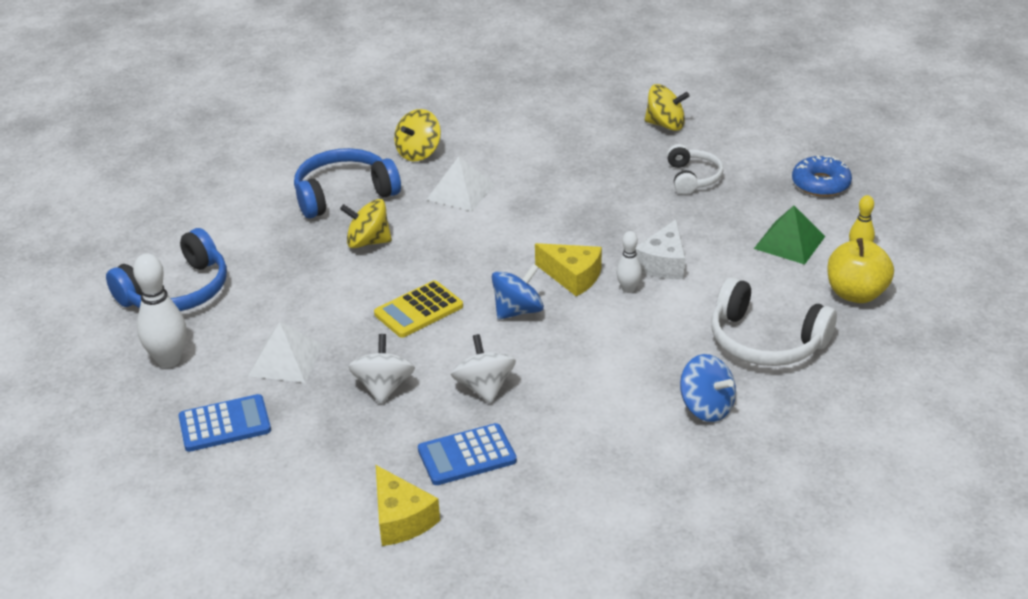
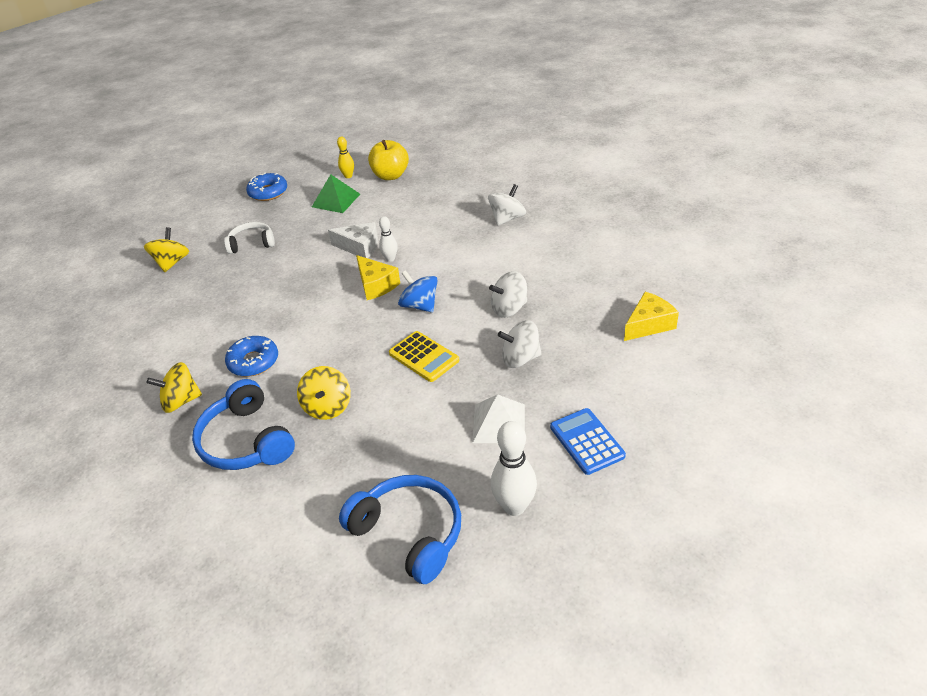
camera: 95 degrees left, 5 degrees up
yellow spinning top [394,109,441,161] -> yellow spinning top turned 135 degrees clockwise [147,362,202,413]
blue calculator [418,423,517,485] -> none
white pyramid [426,156,495,211] -> blue donut [225,336,278,376]
yellow cheese [535,243,602,297] -> yellow cheese turned 120 degrees clockwise [356,255,400,300]
blue spinning top [680,354,736,422] -> white spinning top [488,184,526,226]
white headphones [711,277,837,366] -> none

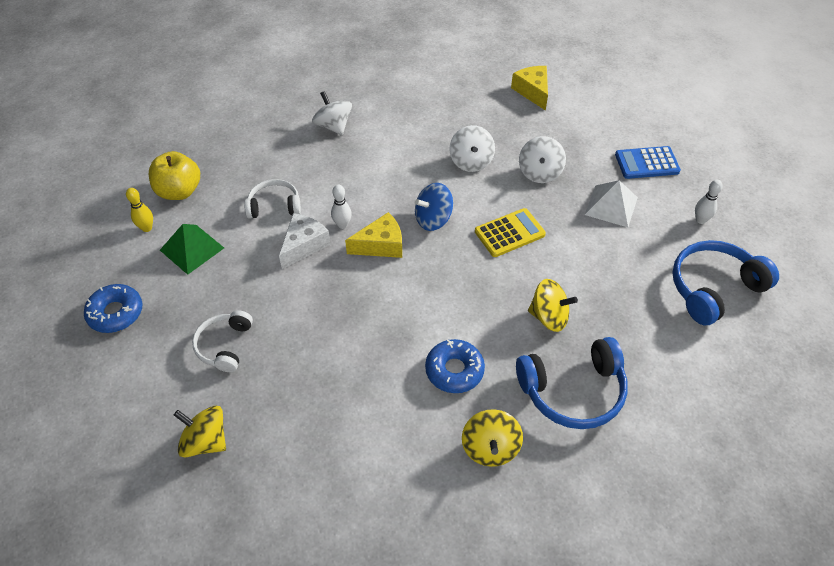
camera: 75 degrees left, 10 degrees up
white bowling pin [491,421,537,516] -> white bowling pin [695,180,723,224], size x0.57
none -> white headphones [244,179,301,219]

